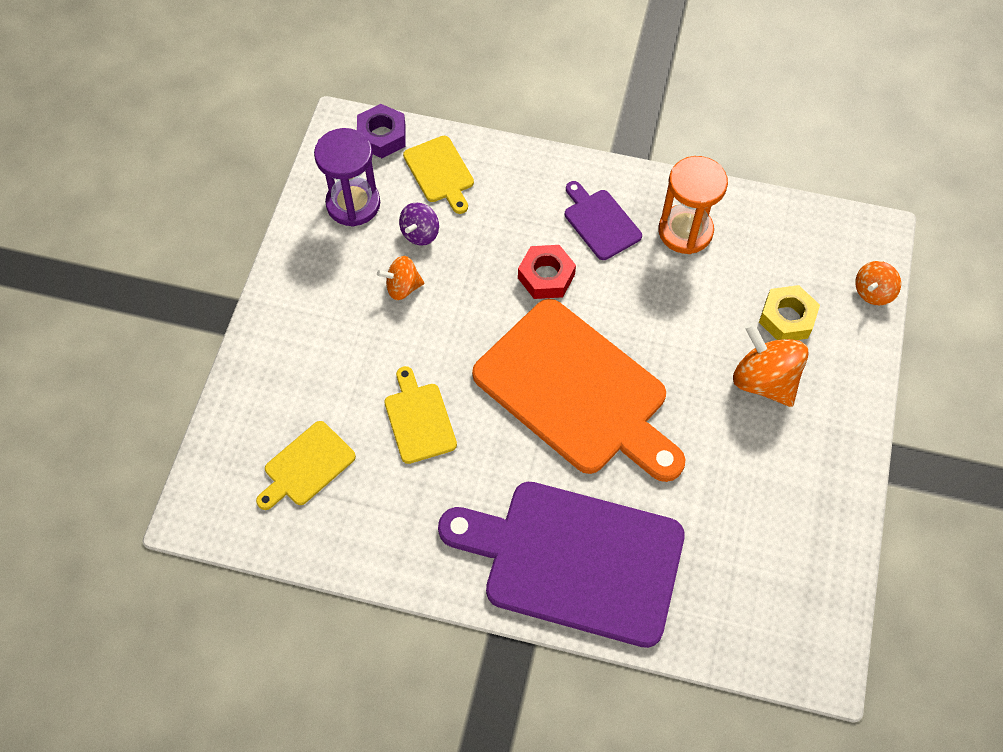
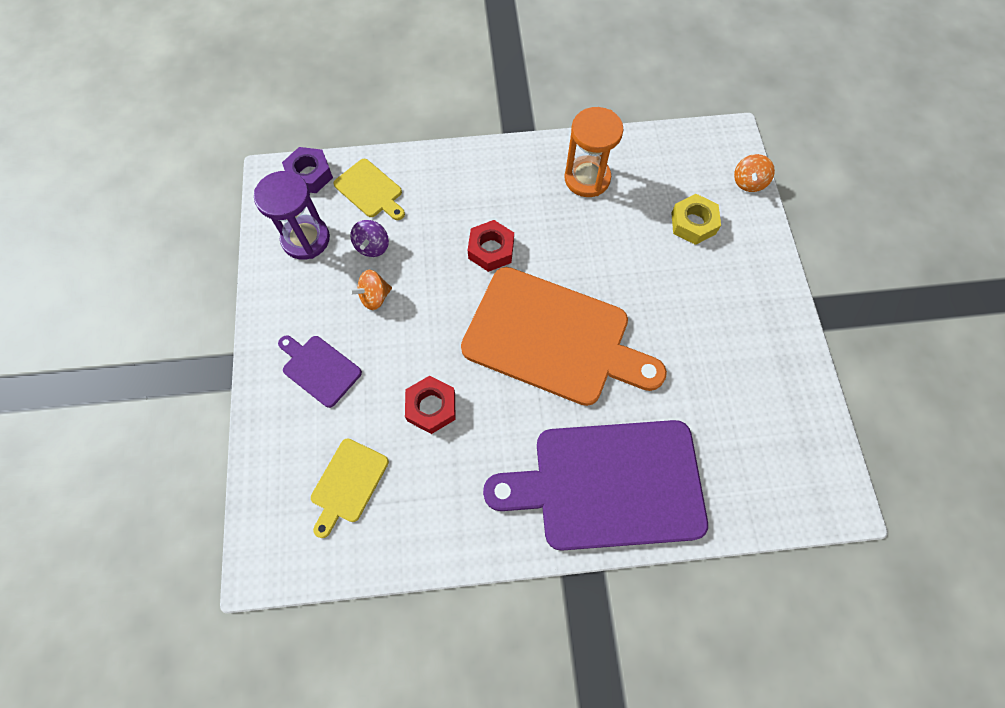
camera: 20 degrees left, 5 degrees up
yellow cutting board [384,366,457,464] -> red nut [405,376,455,434]
purple cutting board [565,181,642,260] -> purple cutting board moved to [278,336,362,408]
orange spinning top [733,323,809,407] -> none

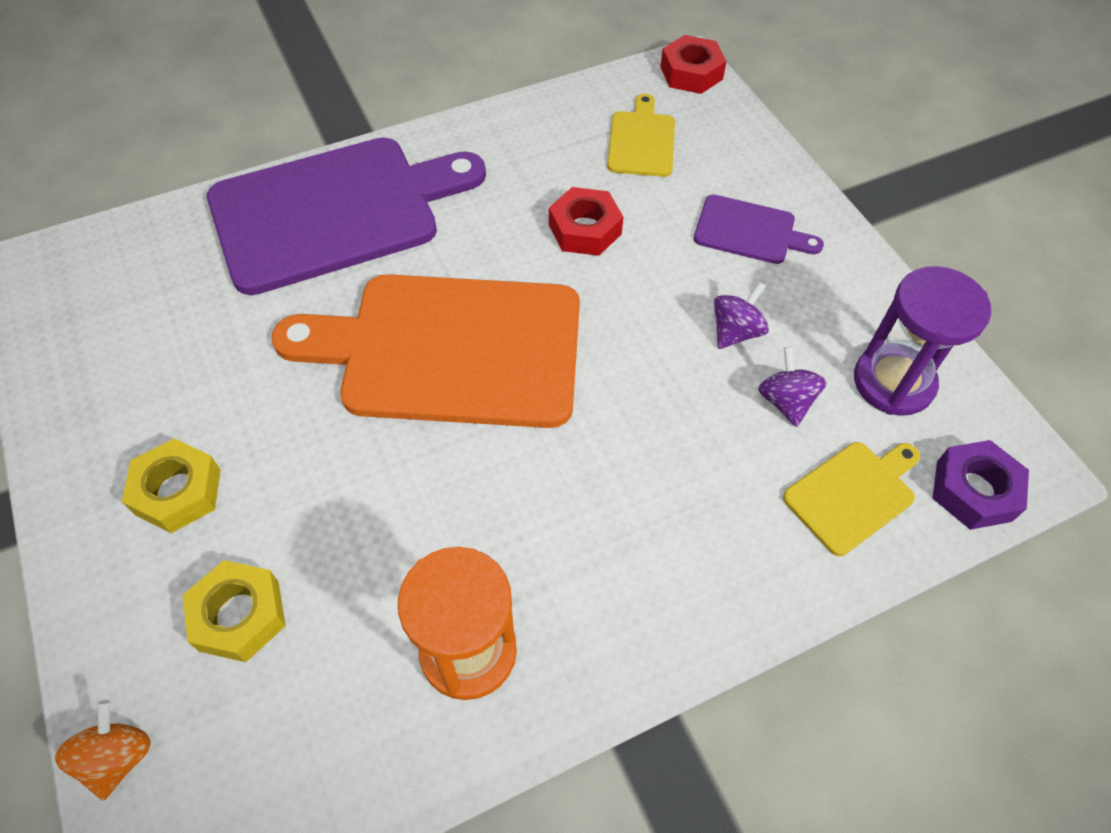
camera: 160 degrees right, 10 degrees down
yellow cutting board [333,159,405,220] -> yellow cutting board turned 120 degrees clockwise [783,442,920,556]
orange spinning top [349,270,392,310] -> purple spinning top [714,282,769,349]
red nut [468,220,514,272] -> red nut moved to [660,35,727,94]
none -> yellow nut [122,438,221,533]

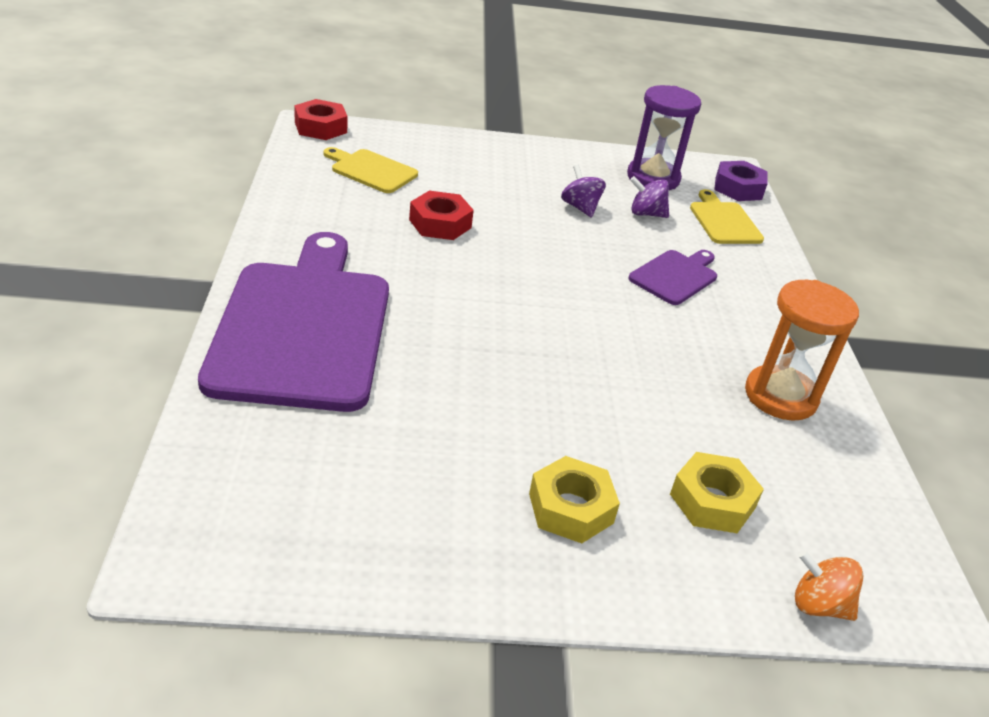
camera: 70 degrees left, 20 degrees down
orange cutting board [272,274,580,428] -> none
purple cutting board [694,194,824,264] -> purple cutting board moved to [629,250,717,305]

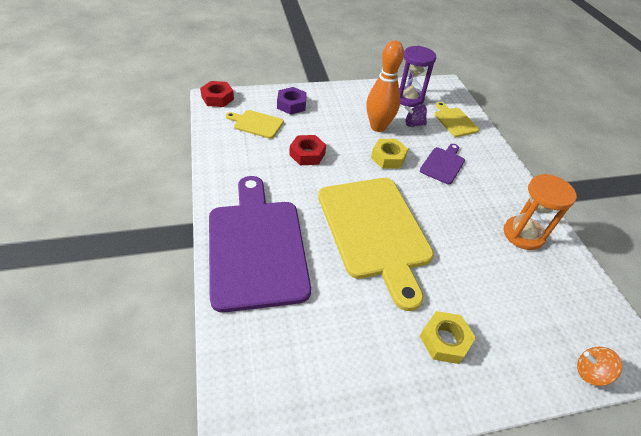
camera: 10 degrees left, 10 degrees up
purple spinning top [561,165,606,218] -> orange bowling pin [366,40,404,132]
yellow nut [670,452,764,533] -> yellow nut moved to [371,139,408,169]
purple nut [714,161,768,201] -> purple nut moved to [277,87,307,115]
none -> yellow cutting board [318,178,434,311]

